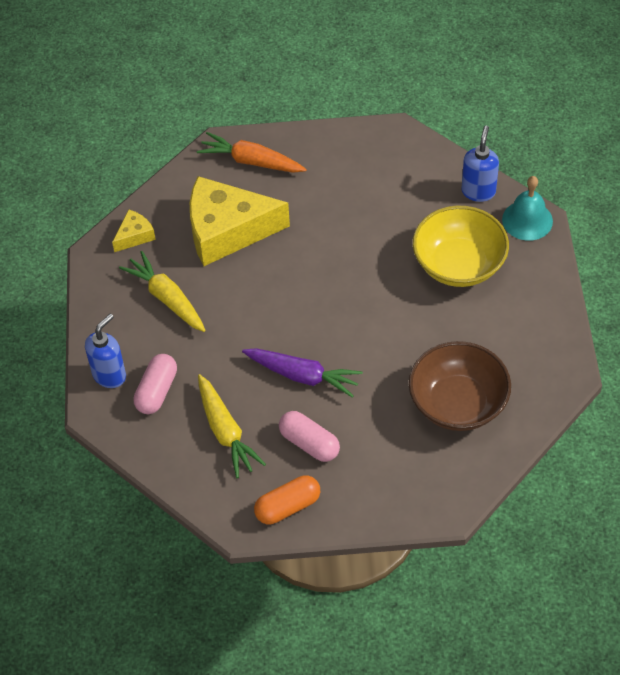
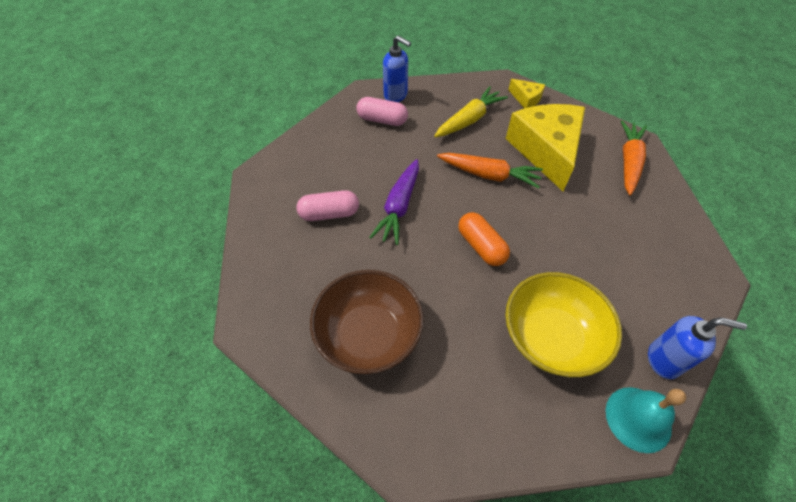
camera: 85 degrees right, 0 degrees up
yellow carrot [198,374,266,478] -> none
orange capsule [254,475,320,524] -> orange capsule moved to [458,212,510,266]
pink capsule [279,411,340,462] -> pink capsule turned 45 degrees clockwise [296,190,359,221]
none -> orange carrot [437,153,543,189]

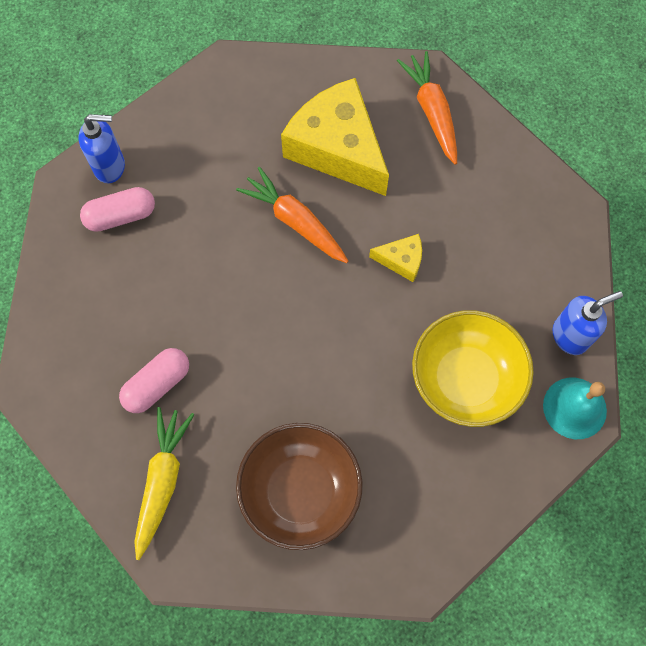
camera: 35 degrees left, 15 degrees up
purple carrot [369,159,419,245] -> none
yellow carrot [434,87,508,137] -> yellow carrot moved to [134,407,195,560]
orange carrot [437,153,543,189] -> orange carrot turned 120 degrees counterclockwise [236,167,348,263]
orange capsule [458,212,510,266] -> none
yellow cheese [508,79,545,108] -> yellow cheese moved to [369,234,422,282]

